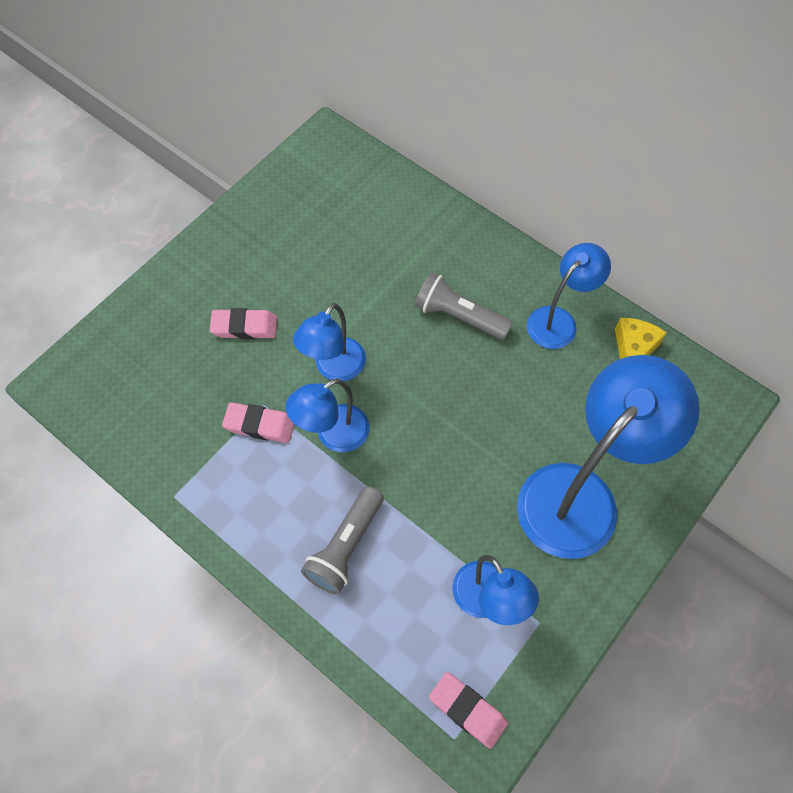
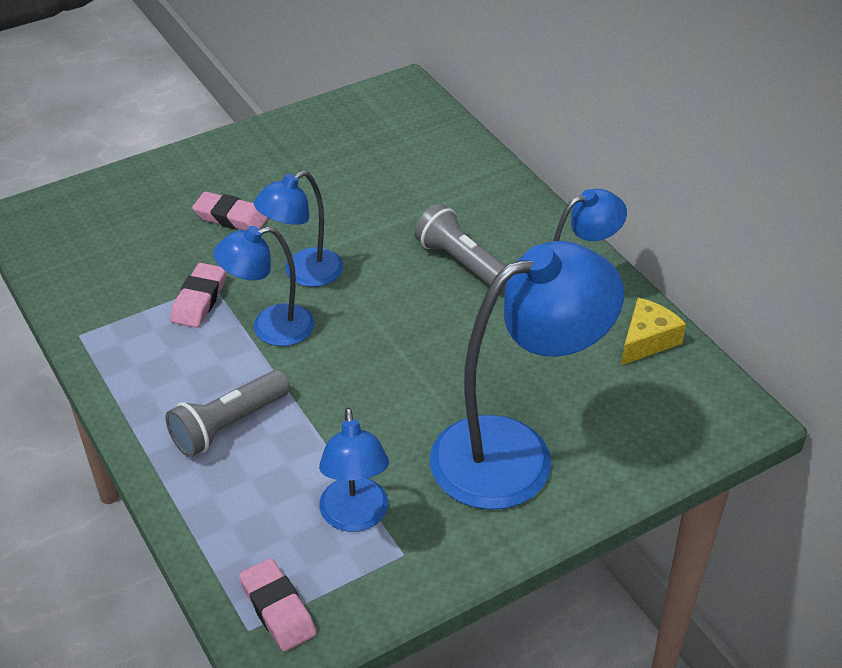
camera: 20 degrees right, 20 degrees down
pink eraser [222,402,294,443] -> pink eraser turned 75 degrees clockwise [170,263,226,328]

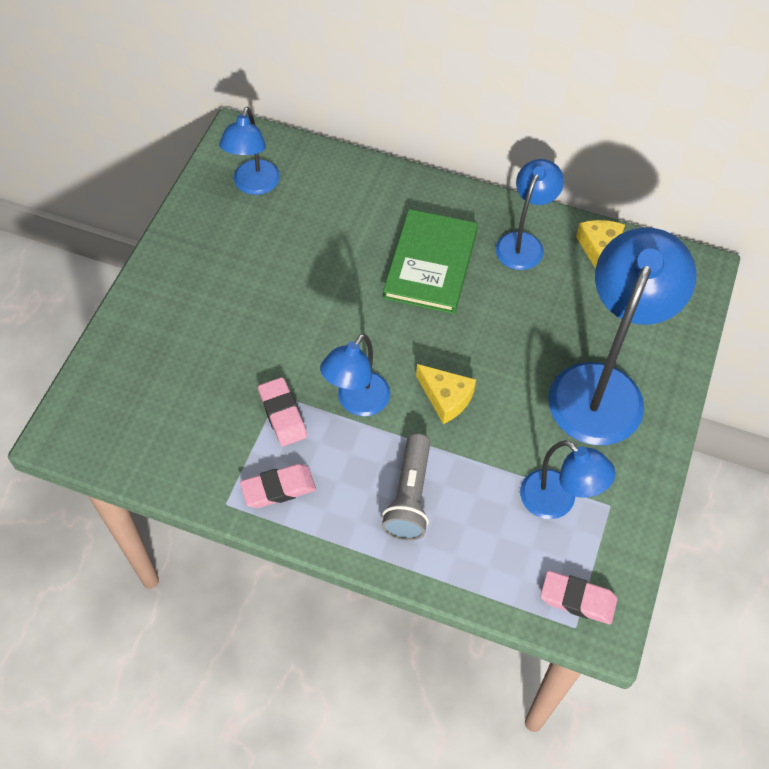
camera: 40 degrees left, 15 degrees up
pink eraser [192,192,268,231] -> pink eraser moved to [240,464,316,508]
blue lamp [254,170,343,287] -> blue lamp moved to [219,107,280,195]
grey flashlight [414,204,507,293] -> green book [383,209,478,314]
none -> yellow cheese [416,364,476,424]

